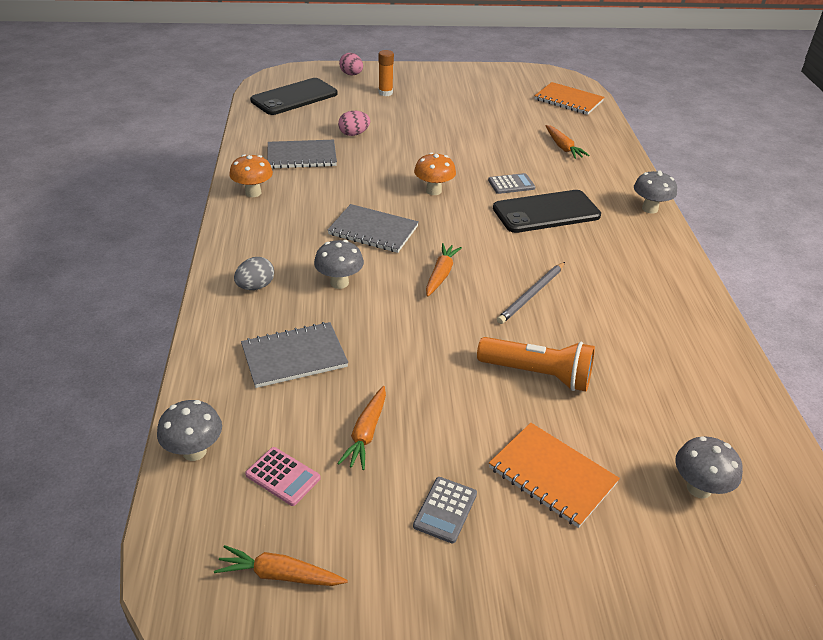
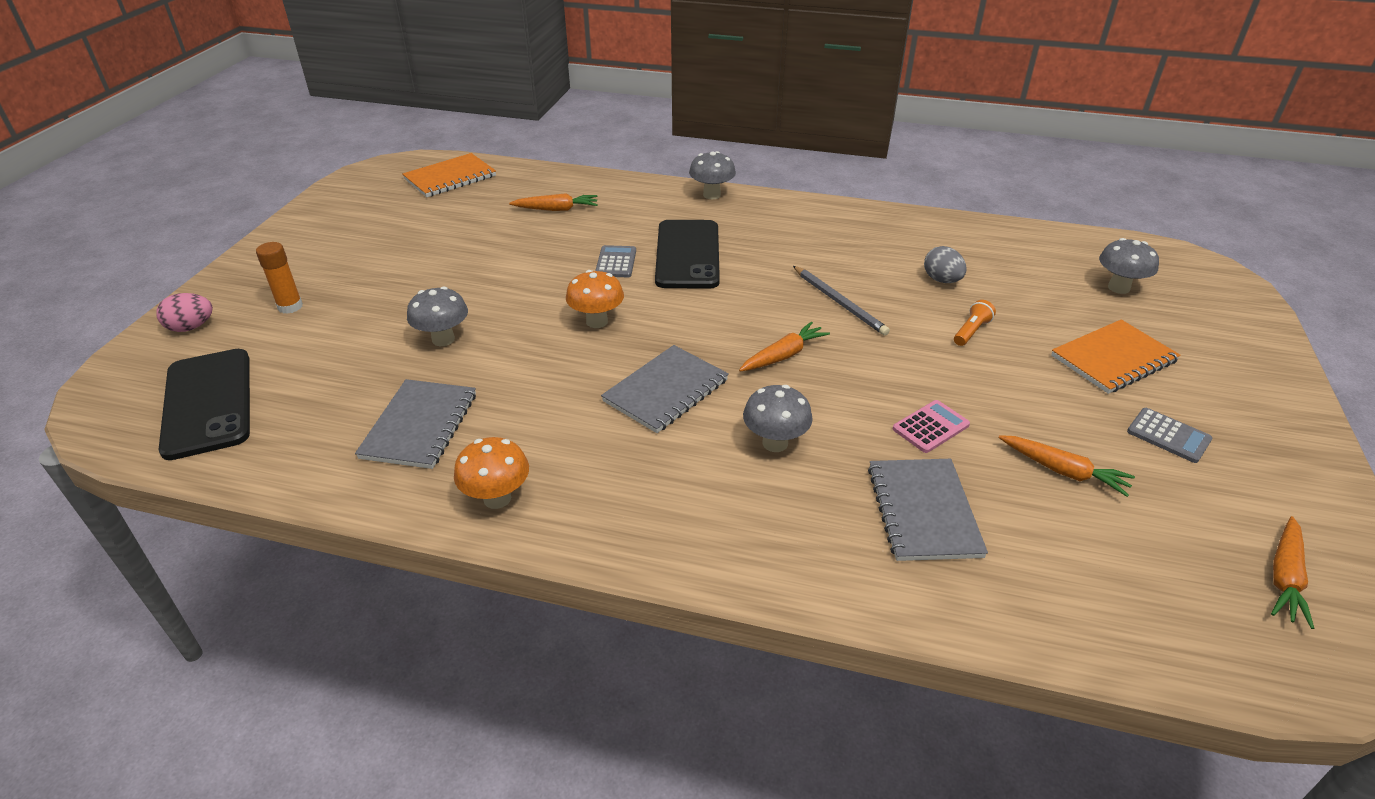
camera: 70 degrees left, 0 degrees up
grey mushroom [157,400,222,461] -> grey mushroom moved to [407,286,468,346]
grey egg [234,257,274,290] -> grey egg moved to [924,246,966,283]
pink calculator [245,447,321,506] -> pink calculator moved to [893,400,970,453]
pink egg [338,111,370,136] -> none
orange carrot [426,243,462,297] -> orange carrot turned 105 degrees clockwise [739,322,830,372]
orange flashlight [477,337,595,392] -> orange flashlight [954,300,996,346], size x0.49

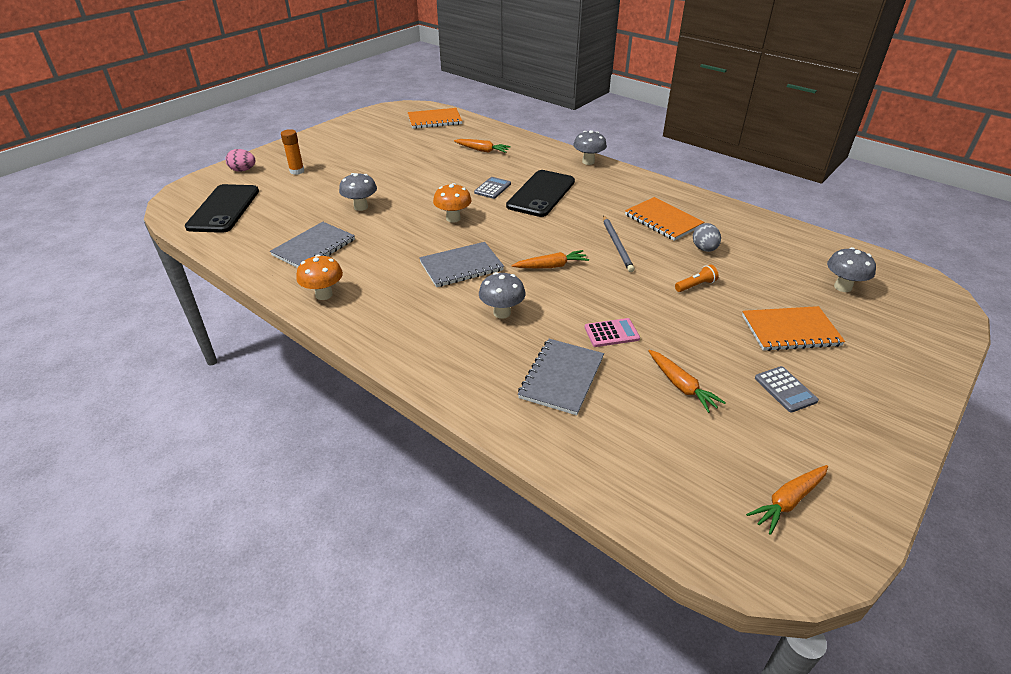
camera: 25 degrees right, 0 degrees up
none -> orange notebook [625,197,704,241]

